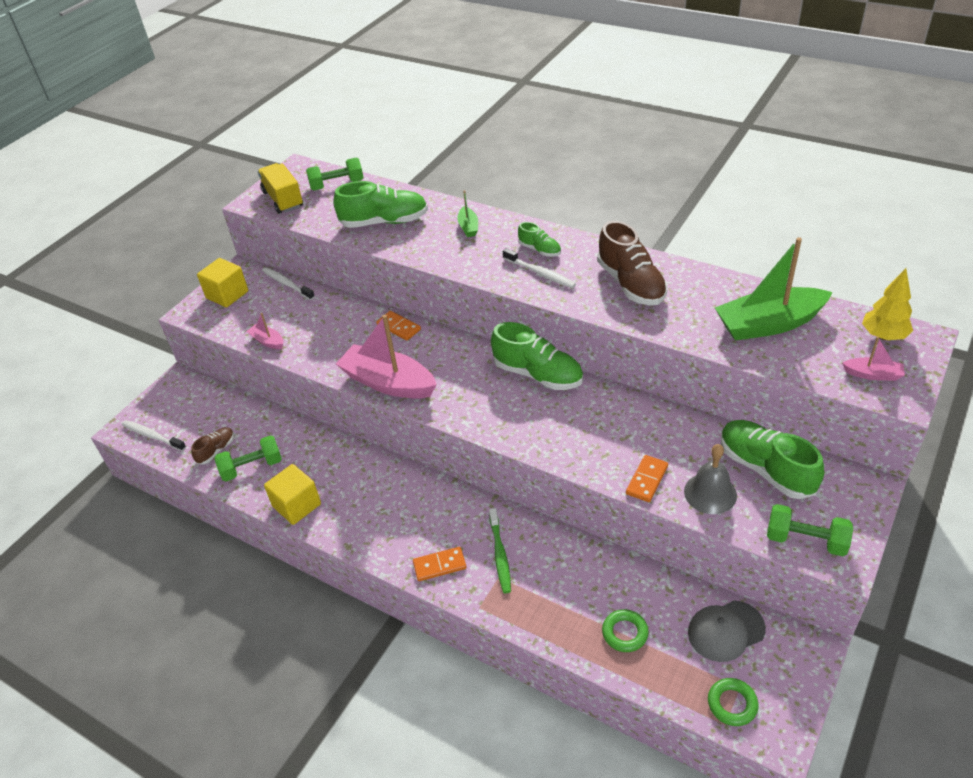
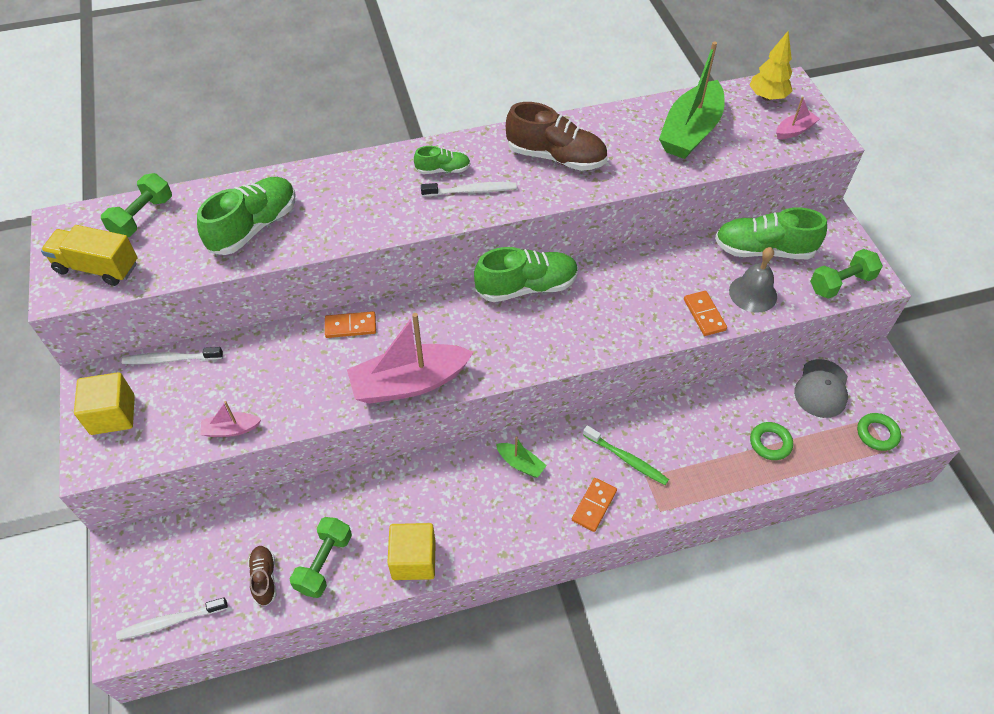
camera: 50 degrees left, 10 degrees up
green boat [457,190,478,237] -> green boat moved to [496,437,547,478]

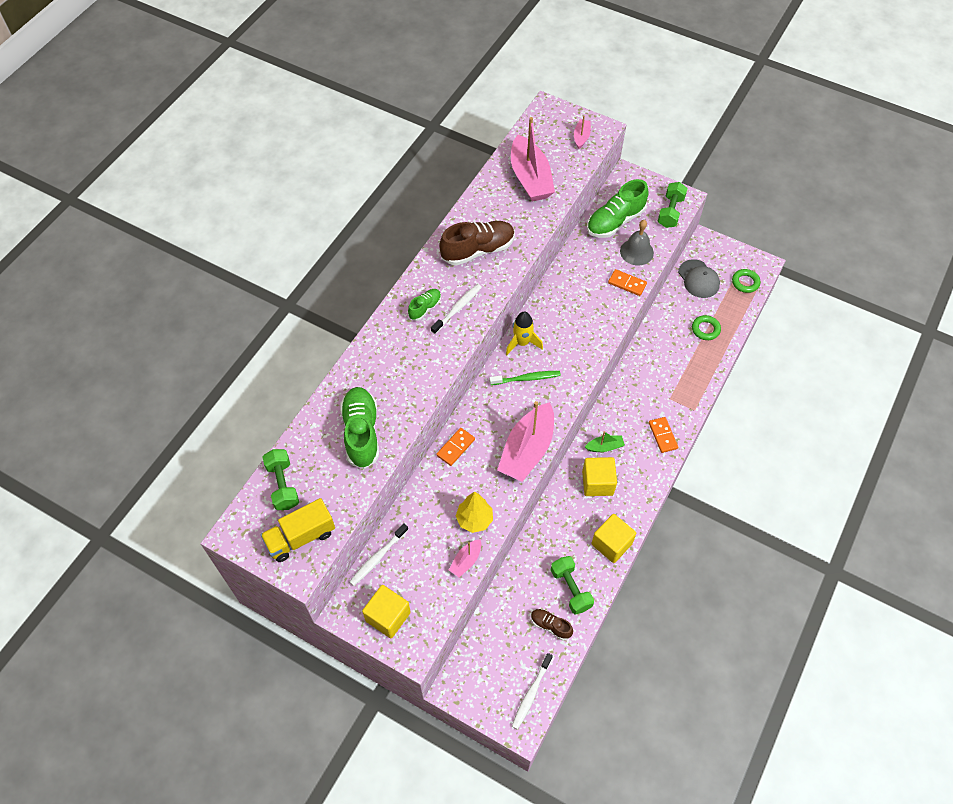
camera: 45 degrees left, 5 degrees up
green shoe [474,247,578,302] -> yellow rocket [506,311,543,355]
green toothbrush [583,425,669,485] -> green toothbrush moved to [489,371,561,385]
green boat [659,41,724,159] -> pink boat [511,117,555,202]
yellow tree [749,31,793,101] -> yellow tree moved to [456,491,493,533]
none -> yellow cube [582,457,617,496]

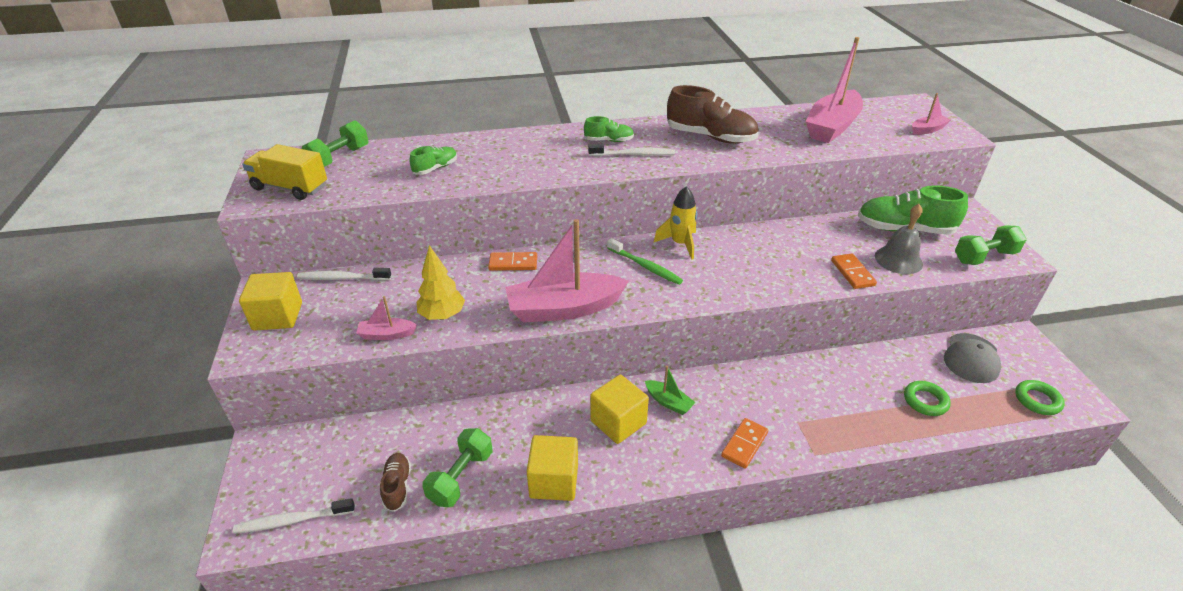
camera: 50 degrees right, 20 degrees down
green shoe [340,387,379,469] -> green shoe [410,146,457,175], size x0.53

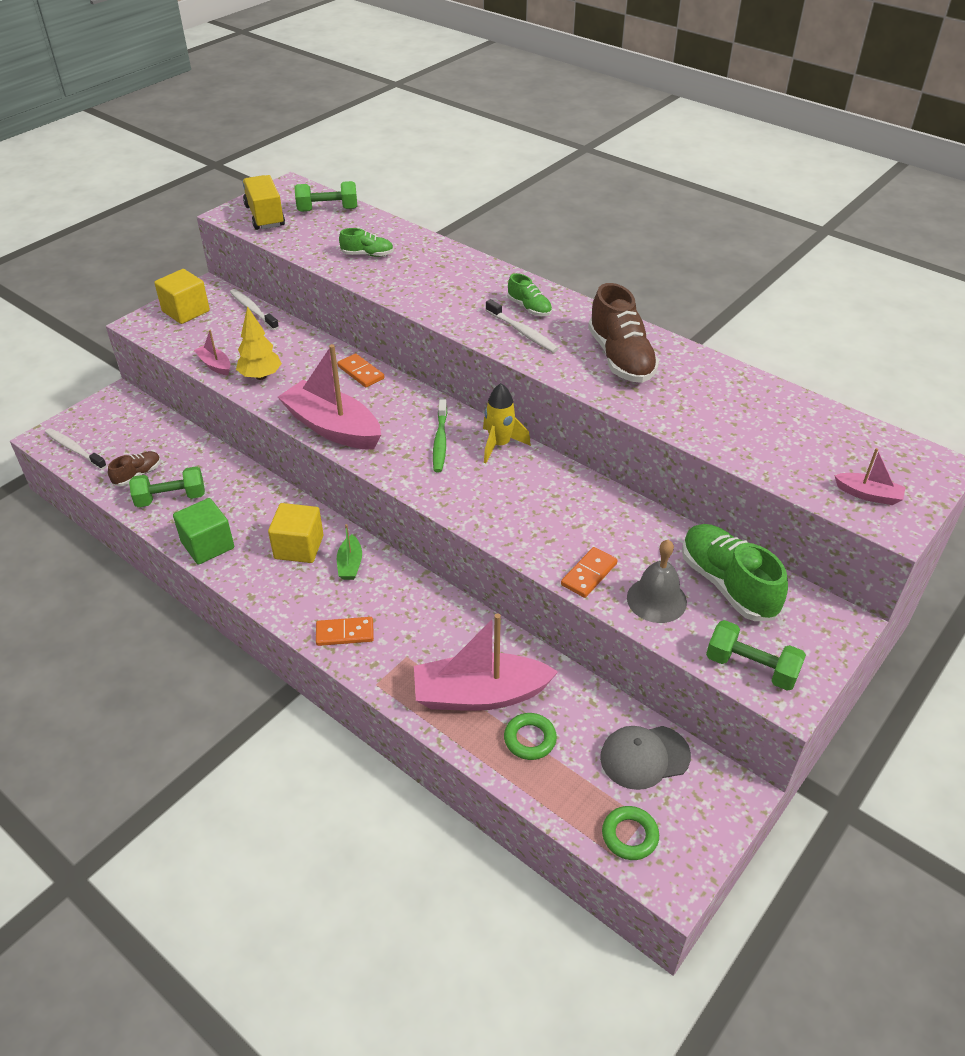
camera: 50 degrees right, 5 degrees up
yellow cube [527,435,578,501] -> green cube [173,498,234,564]
pink boat [806,37,863,143] -> pink boat moved to [414,613,558,711]

